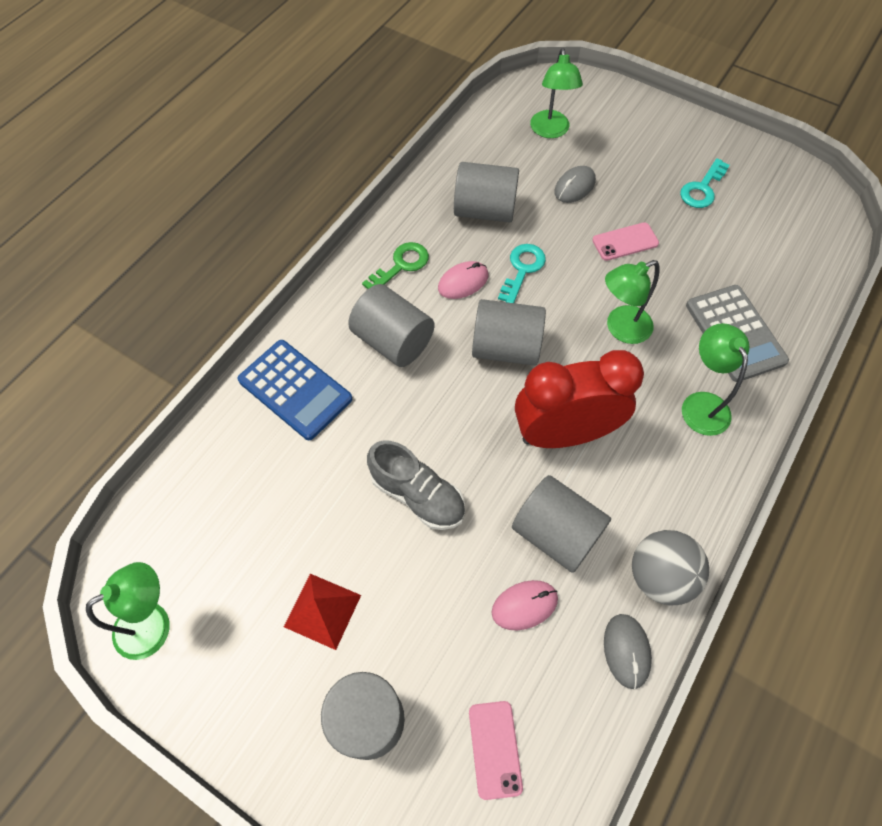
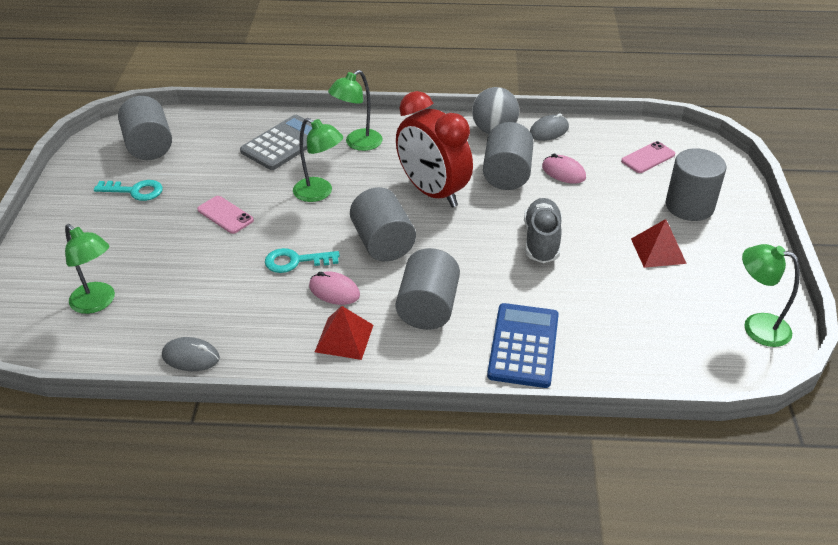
camera: 120 degrees left, 20 degrees down
green key [362,242,429,290] -> red pyramid [315,306,374,360]
grey cylinder [454,162,519,223] -> grey cylinder moved to [118,96,172,160]
green lamp [530,48,583,138] -> green lamp turned 75 degrees clockwise [65,224,115,314]
grey mouse [554,166,596,203] -> grey mouse moved to [162,337,220,371]

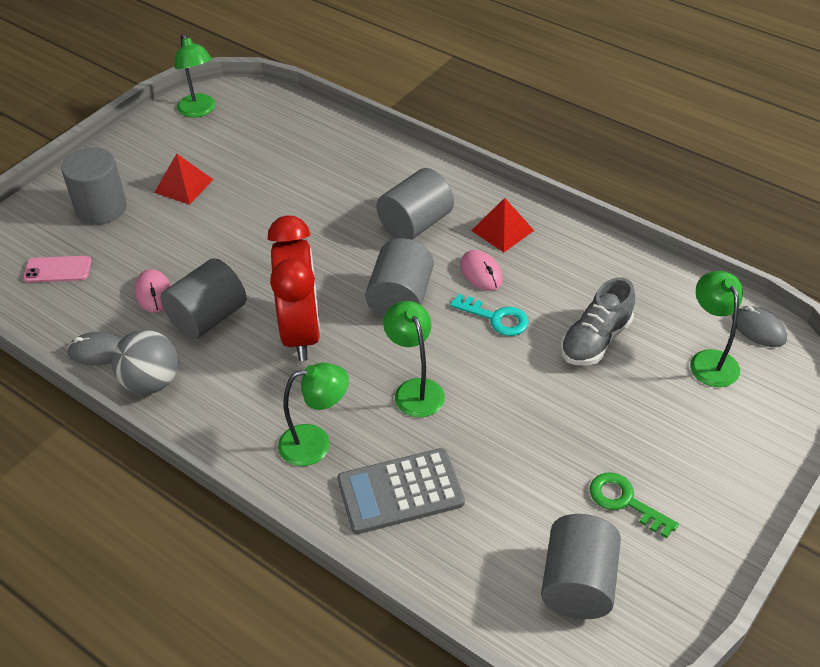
camera: 145 degrees left, 5 degrees up
turquoise key [94,180,163,201] -> green key [590,472,679,538]
grey mouse [162,337,220,371] -> grey mouse moved to [732,306,787,347]
pink phone [197,196,254,234] -> none
blue calculator [487,303,559,388] -> none
grey shoe [524,198,562,263] -> grey shoe moved to [561,278,635,365]

